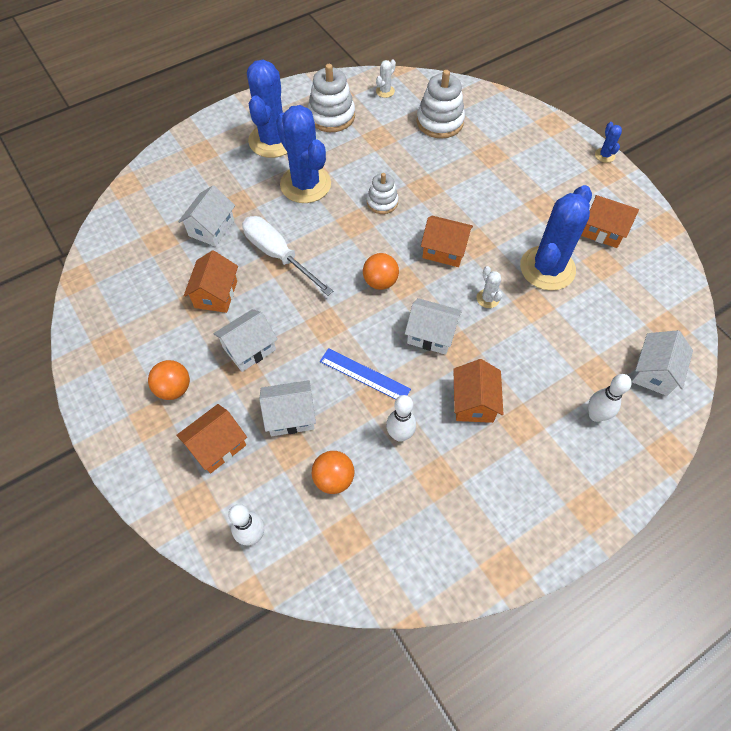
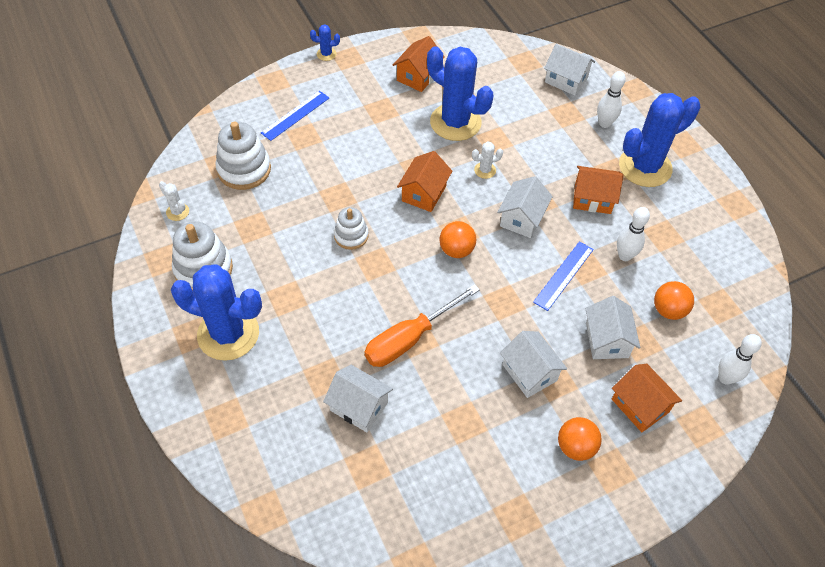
camera: 85 degrees left, 5 degrees down
orange house [184,250,238,313] -> none
white screwdriver [242,216,333,296] -> orange screwdriver [364,284,480,367]
blue cactus [276,105,331,203] -> blue cactus moved to [619,93,700,187]
none -> blue ruler [261,91,329,141]

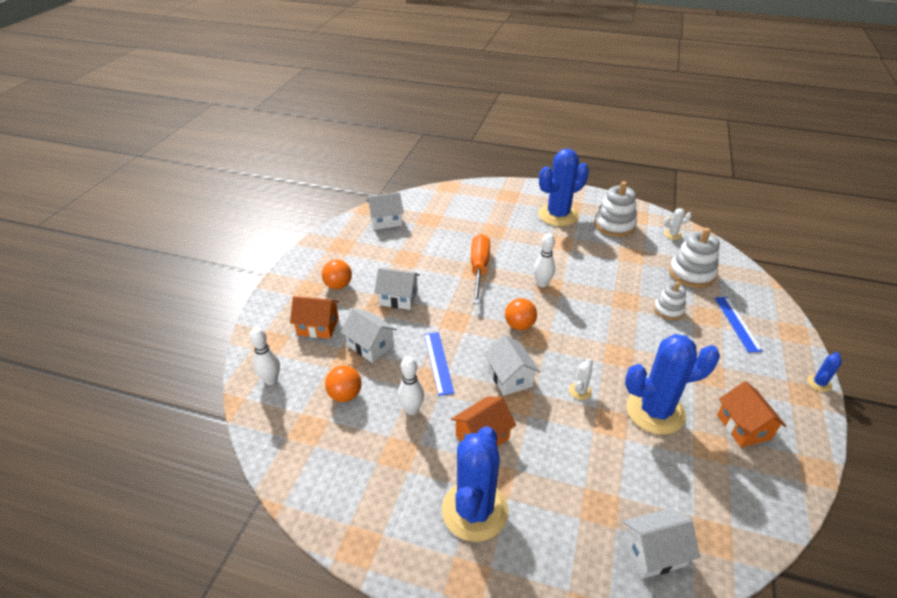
camera: 135 degrees right, 15 degrees down
white house [323,365,393,432] -> white house moved to [367,192,404,230]
white stacking toy [334,207,369,250] -> white stacking toy moved to [654,282,686,320]
orange house [397,151,452,212] -> none
white bowling pin [597,71,626,128] -> white bowling pin moved to [534,233,555,287]

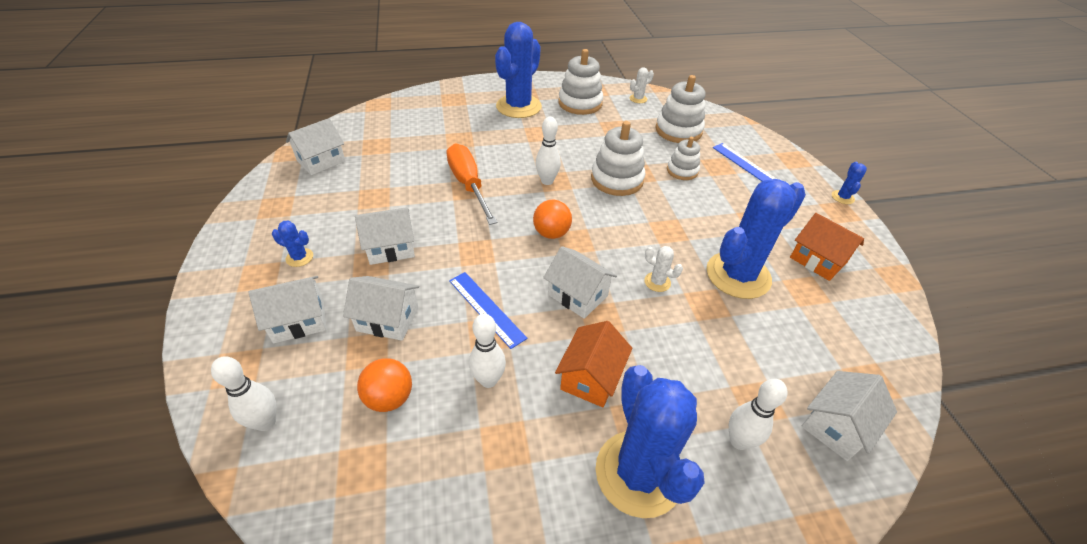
camera: 30 degrees left, 5 degrees up
orange house [290,296,339,339] -> white house [249,276,326,343]
orange ball [322,260,352,289] -> blue cactus [272,221,313,267]
white cactus [569,358,593,400] -> white cactus turned 60 degrees counterclockwise [644,246,683,292]
none -> white stacking toy [591,121,645,196]
none -> white bowling pin [729,379,788,450]

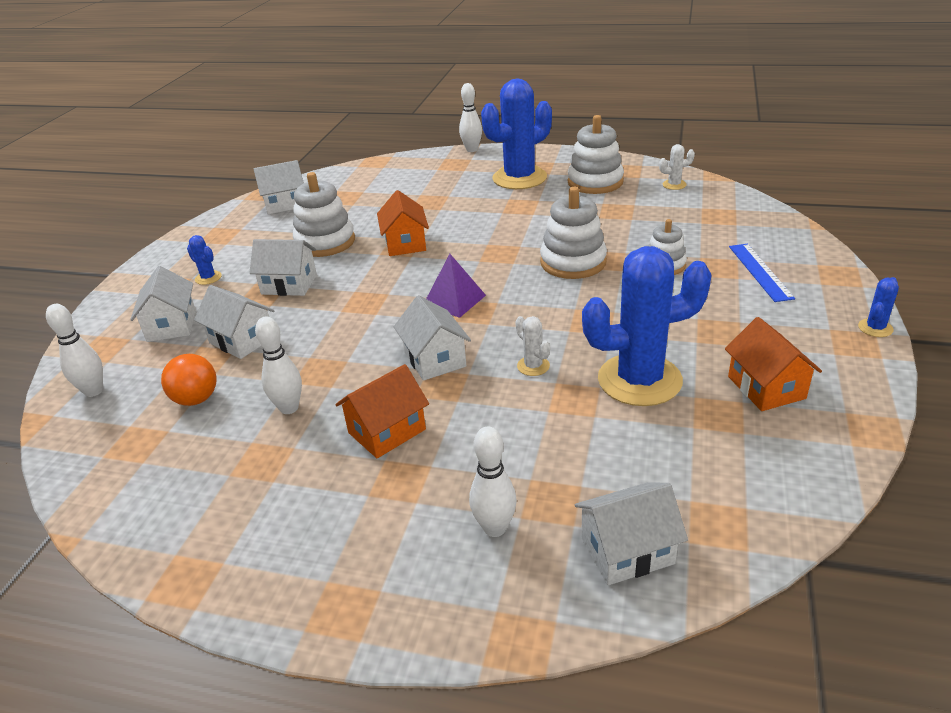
camera: 30 degrees right, 10 degrees down
white house [249,276,326,343] -> white house turned 75 degrees clockwise [130,266,196,342]
orange screwdriver [446,143,497,225] -> orange house [377,190,429,256]
blue ruler [449,272,527,349] -> none
orange ball [533,200,572,239] -> purple pyramid [426,254,486,318]
white bowling pin [536,117,561,185] -> white bowling pin moved to [459,83,482,152]
blue cactus [596,365,705,518] -> none
white stacking toy [655,75,706,143] -> white stacking toy moved to [293,172,355,257]

